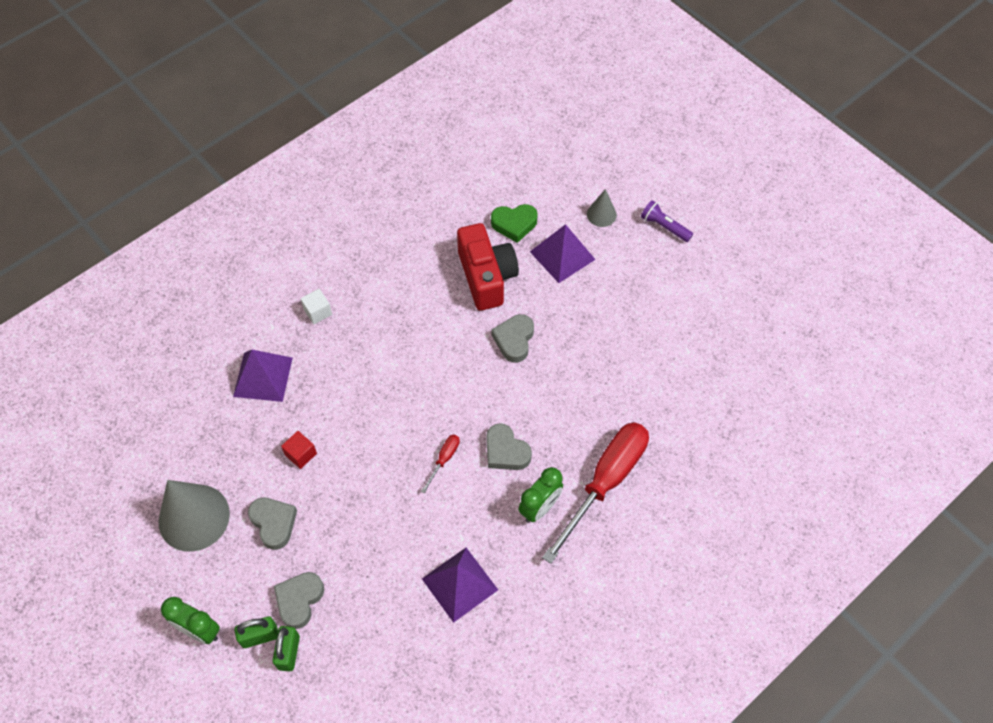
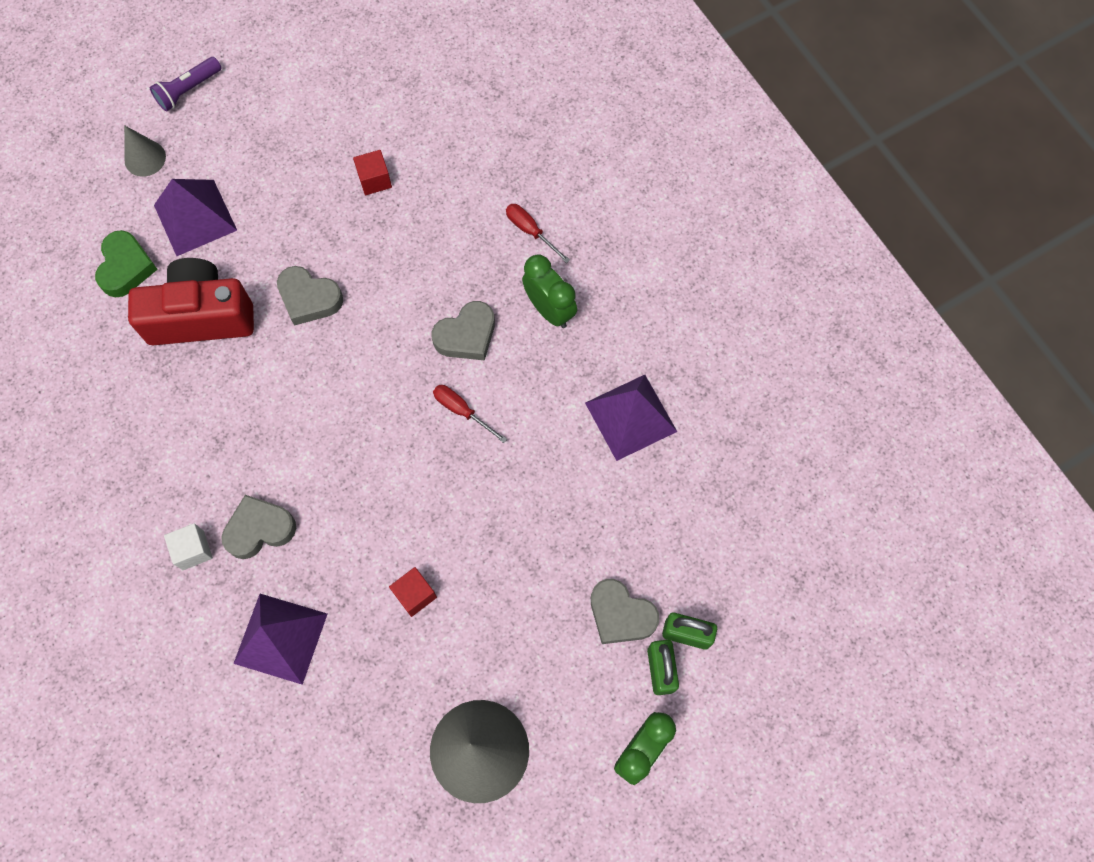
camera: 80 degrees left, 10 degrees up
grey heart [248,497,297,550] -> grey heart moved to [221,495,296,559]
red screwdriver [542,422,649,564] -> red screwdriver [506,204,570,263], size x0.41
none -> red cube [353,150,392,195]

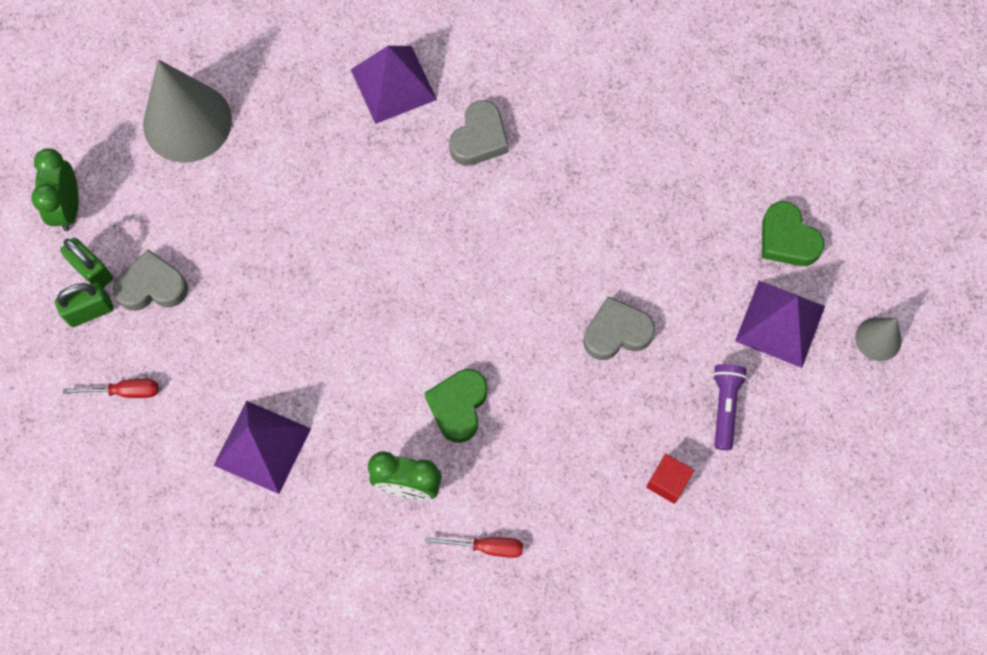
camera: 140 degrees right, 0 degrees up
red camera [128,258,254,345] -> none
purple flashlight [150,57,221,111] -> purple flashlight moved to [713,364,747,450]
white cube [164,523,213,570] -> none
red cube [389,567,437,617] -> none
grey heart [432,301,495,361] -> green heart [424,369,487,443]
red screwdriver [433,385,507,443] -> red screwdriver moved to [63,379,159,398]

